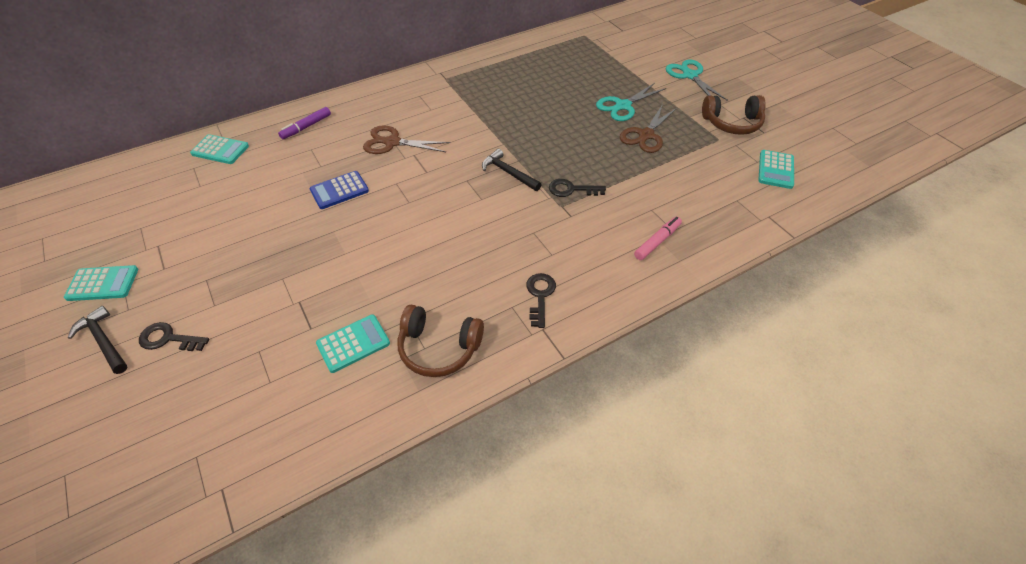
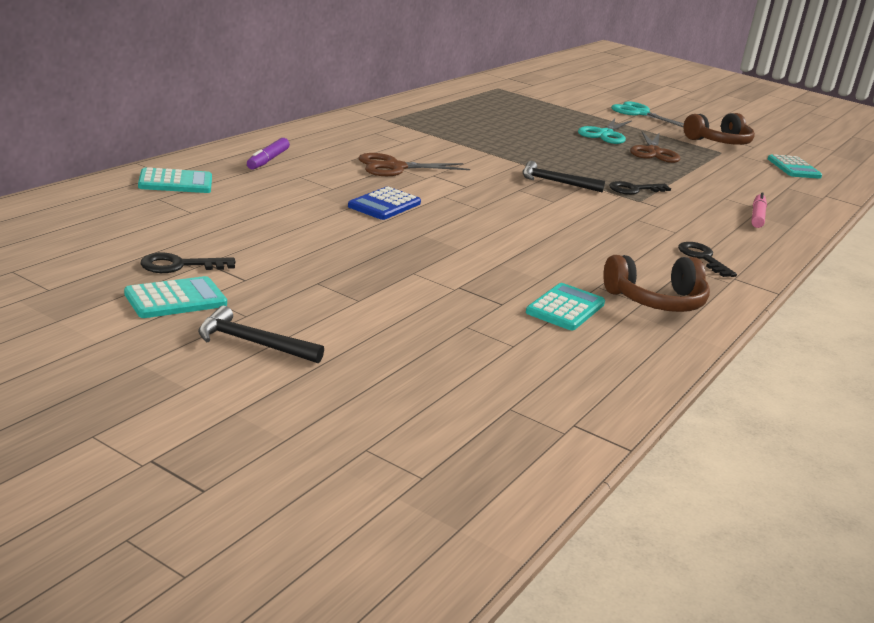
camera: 30 degrees left, 25 degrees down
black key [139,322,209,351] -> black key moved to [140,253,236,273]

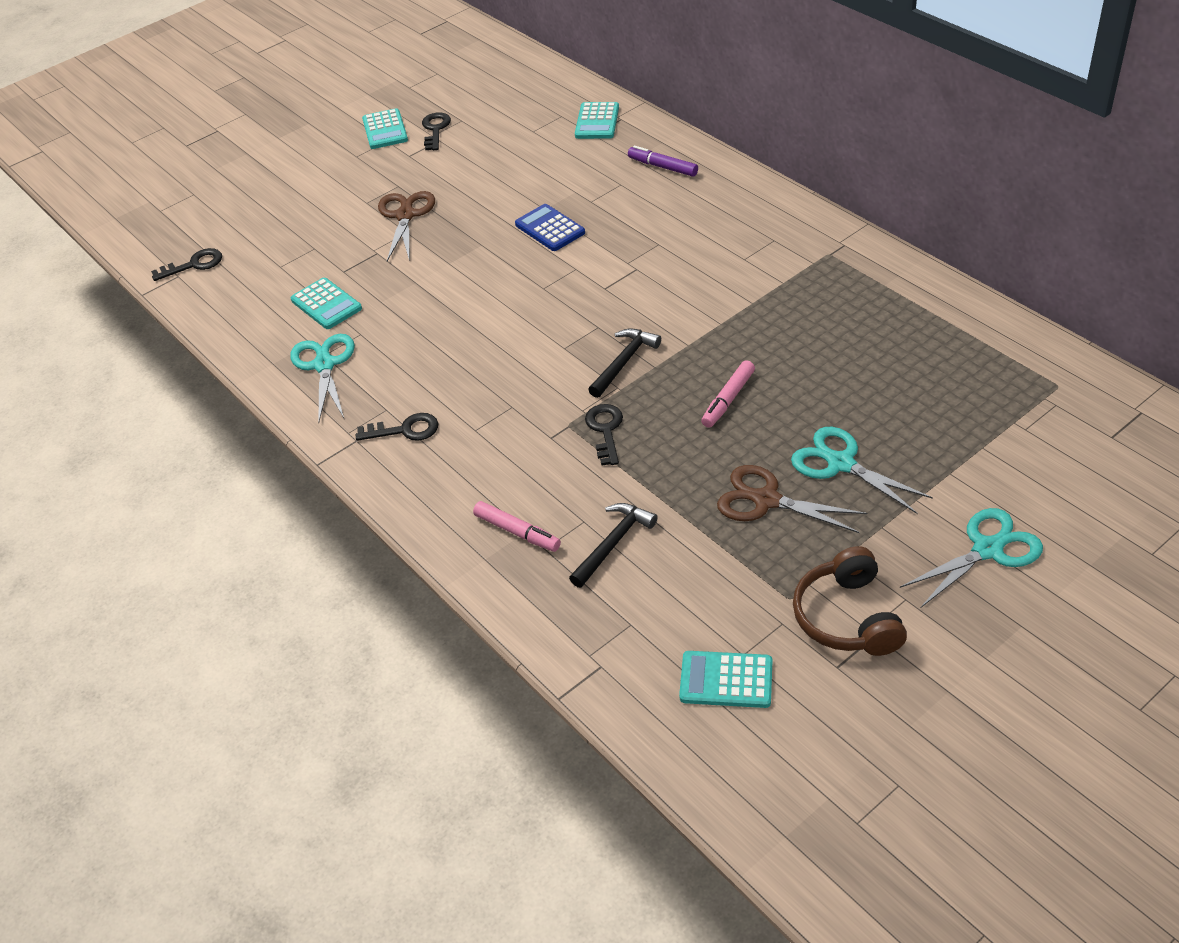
camera: 115 degrees right, 20 degrees up
black hammer [198,306,324,363] -> black hammer moved to [569,503,658,588]
brown scissors [359,153,470,176] -> brown scissors moved to [378,191,435,261]
brown headphones [603,255,710,312] -> turquoise scissors [290,334,355,423]
none -> black key [151,248,222,281]
none -> pink marker [701,360,755,428]

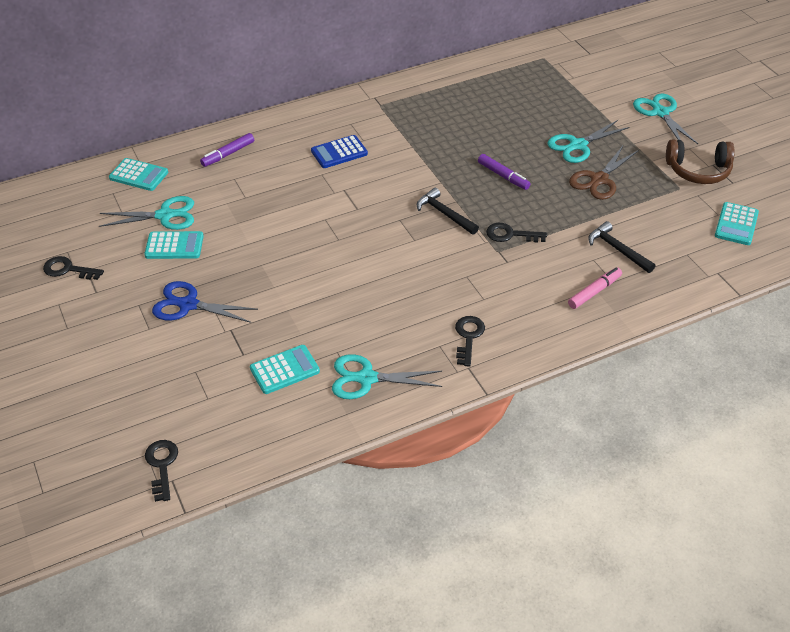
camera: 80 degrees left, 0 degrees up
turquoise calculator [362,108,408,149] -> turquoise calculator moved to [144,231,204,259]
brown scissors [378,191,435,261] -> blue scissors [152,281,258,323]
blue calculator [515,204,585,251] -> blue calculator moved to [311,135,368,168]
pink marker [701,360,755,428] -> purple marker [478,154,530,190]
none -> turquoise scissors [99,196,194,230]

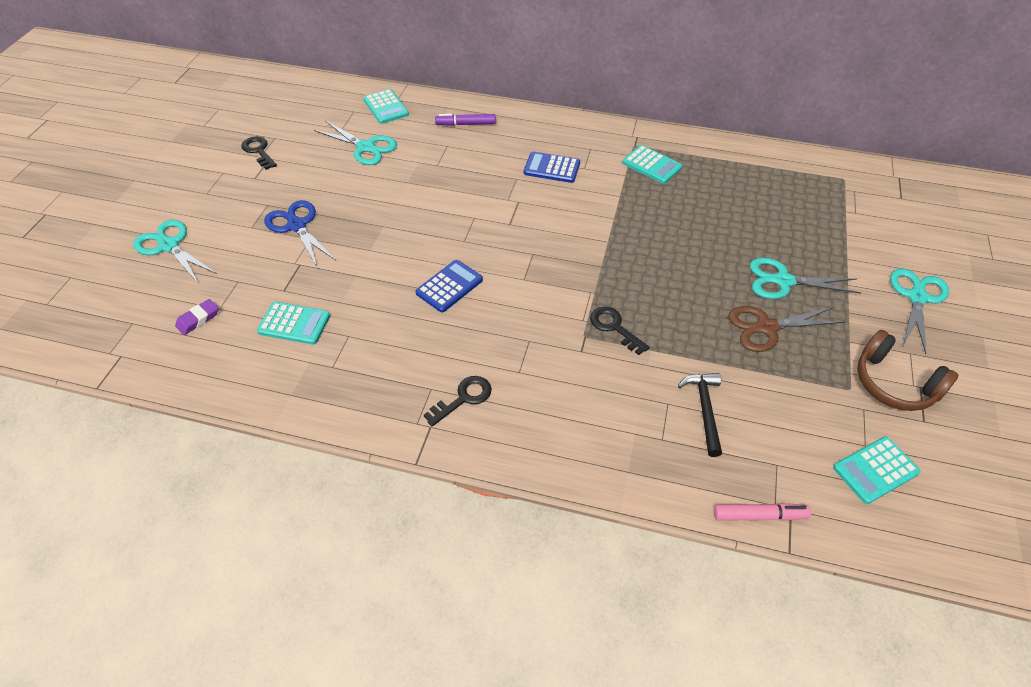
camera: 40 degrees right, 5 degrees up
turquoise calculator [144,231,204,259] -> turquoise calculator moved to [622,145,682,184]
black key [145,440,178,502] -> none
turquoise scissors [332,354,442,399] -> turquoise scissors moved to [133,220,217,283]
black hammer [417,188,479,235] -> none
purple marker [478,154,530,190] -> none
pink marker [568,267,622,309] -> pink marker moved to [714,503,811,521]
none -> purple eraser [175,299,218,335]
none -> blue calculator [415,260,483,312]

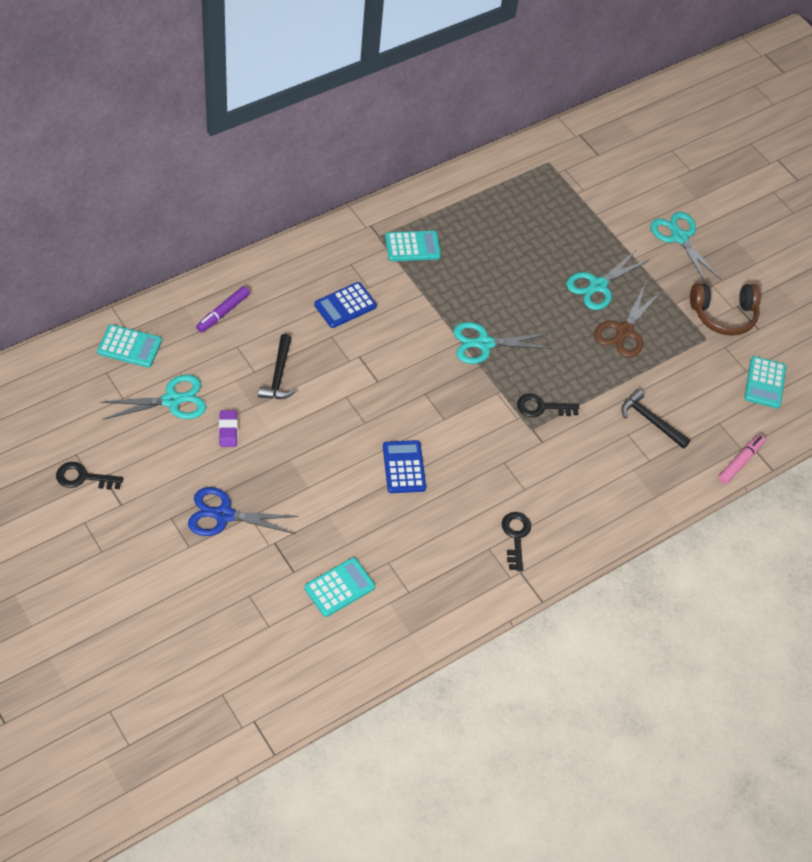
camera: 55 degrees left, 5 degrees up
turquoise scissors [133,220,217,283] -> turquoise scissors moved to [453,322,552,364]
purple eraser [175,299,218,335] -> purple eraser moved to [219,410,238,447]
none -> black hammer [258,334,296,399]

